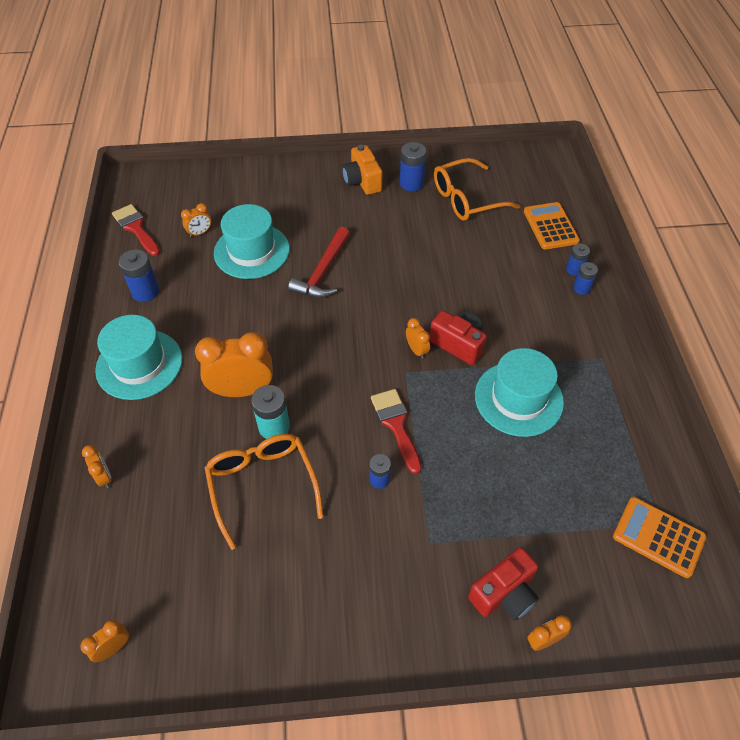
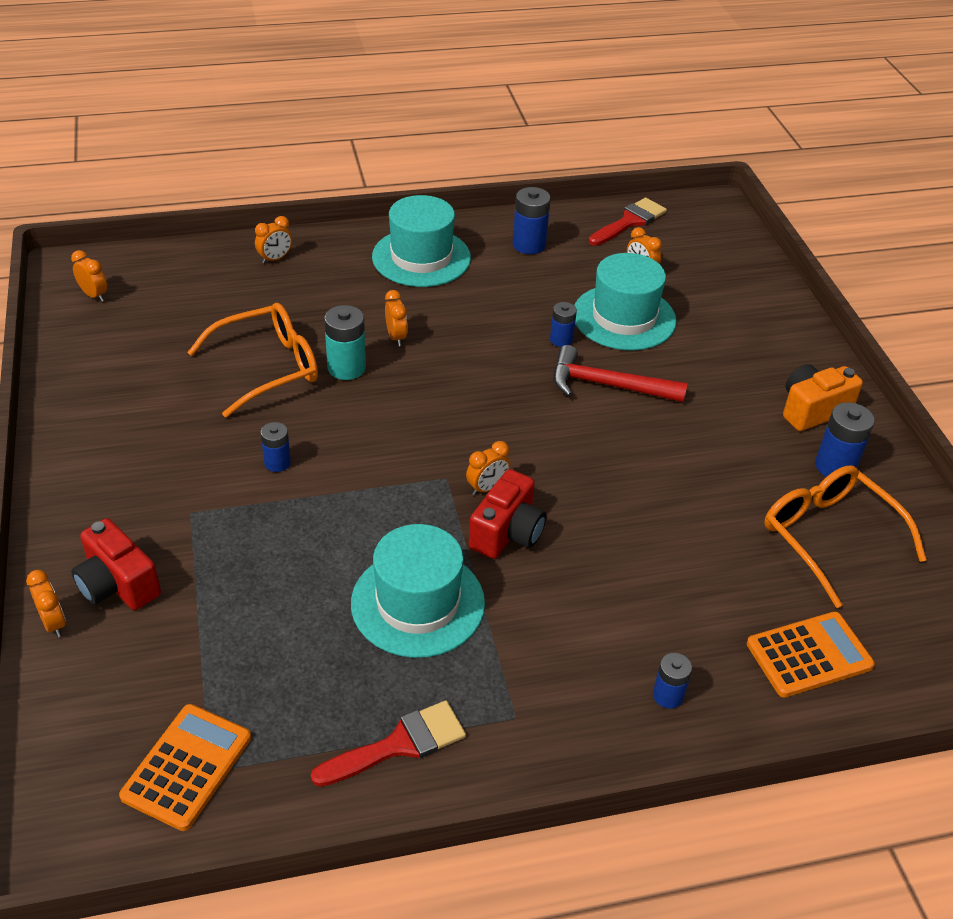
camera: 80 degrees right, 10 degrees down
orange clock [195,332,273,397] -> orange clock [385,290,408,346], size x0.48
red brush [371,389,422,474] -> red brush moved to [311,701,466,787]
blue battery [566,244,590,276] -> blue battery moved to [550,302,577,347]

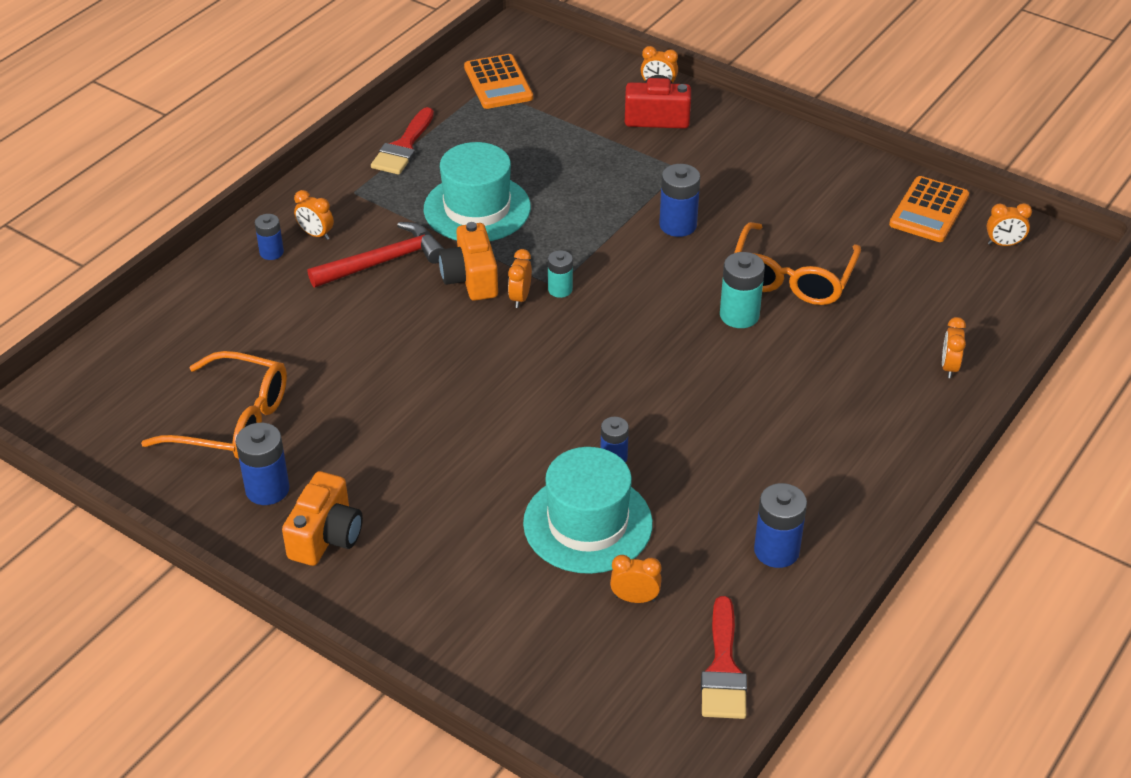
camera: 140 degrees right, 0 degrees up
blue battery [261,422,291,472] -> blue battery [659,164,700,237], size x1.59
turquoise hat [372,195,471,287] -> none
orange clock [385,290,408,346] -> orange clock moved to [294,190,334,240]
red camera [469,469,546,559] -> orange camera [439,222,498,301]
red hammer [553,345,688,402] -> red hammer moved to [308,222,444,287]
orange calculator [747,612,875,698] -> orange calculator moved to [889,176,969,242]
none -> turquoise battery [548,250,573,298]

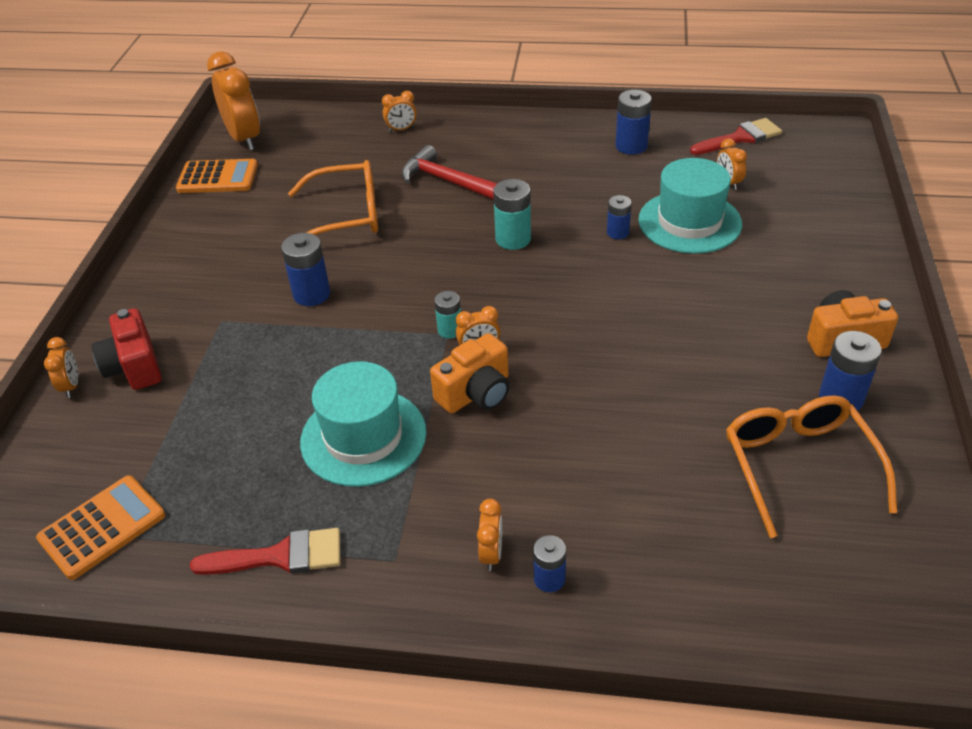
camera: 115 degrees left, 0 degrees up
red hammer [308,222,444,287] -> red hammer moved to [402,145,497,200]
turquoise battery [720,252,765,328] -> turquoise battery moved to [493,179,531,250]
orange clock [987,203,1032,246] -> orange clock [207,51,260,150], size x2.09

